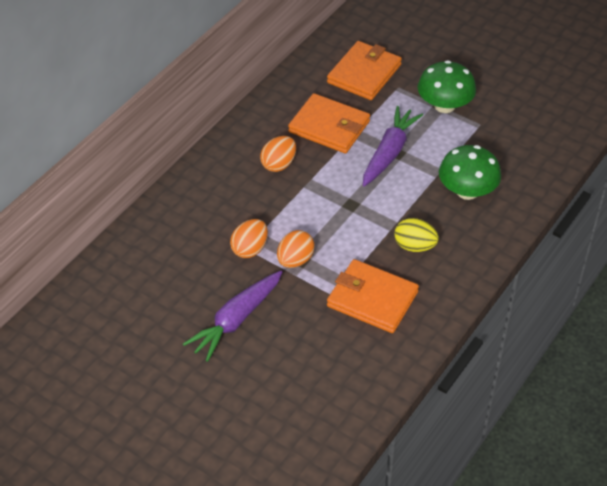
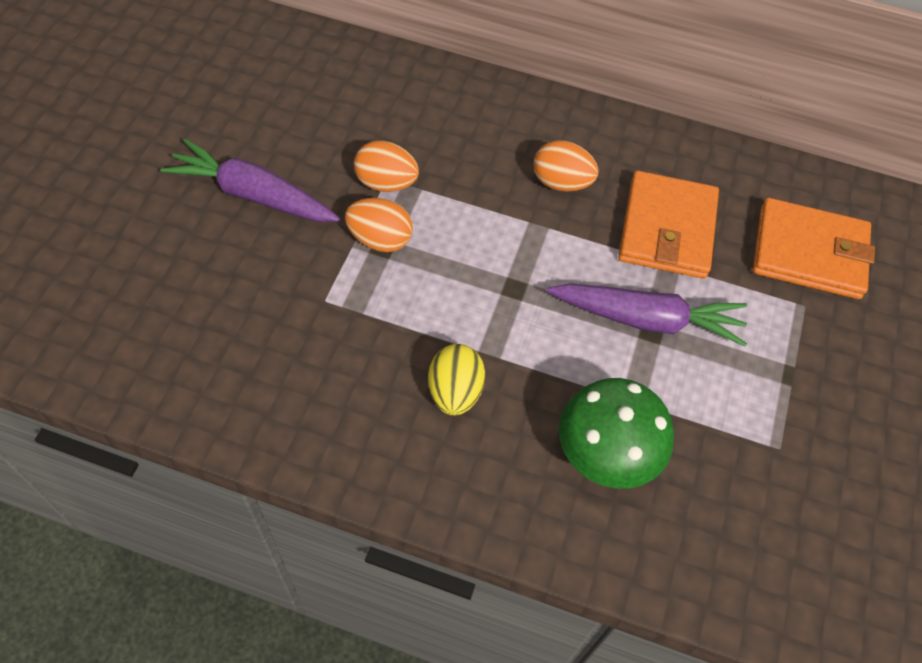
camera: 70 degrees right, 10 degrees up
orange wallet [327,259,419,333] -> none
green mushroom [418,60,476,113] -> none

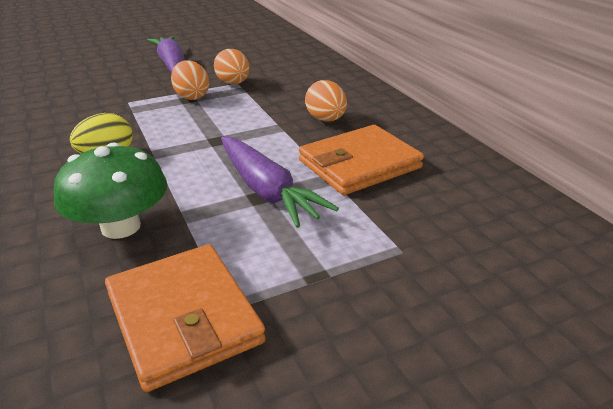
camera: 50 degrees right, 25 degrees down
orange wallet [753,198,875,299] -> orange wallet moved to [105,244,266,392]

